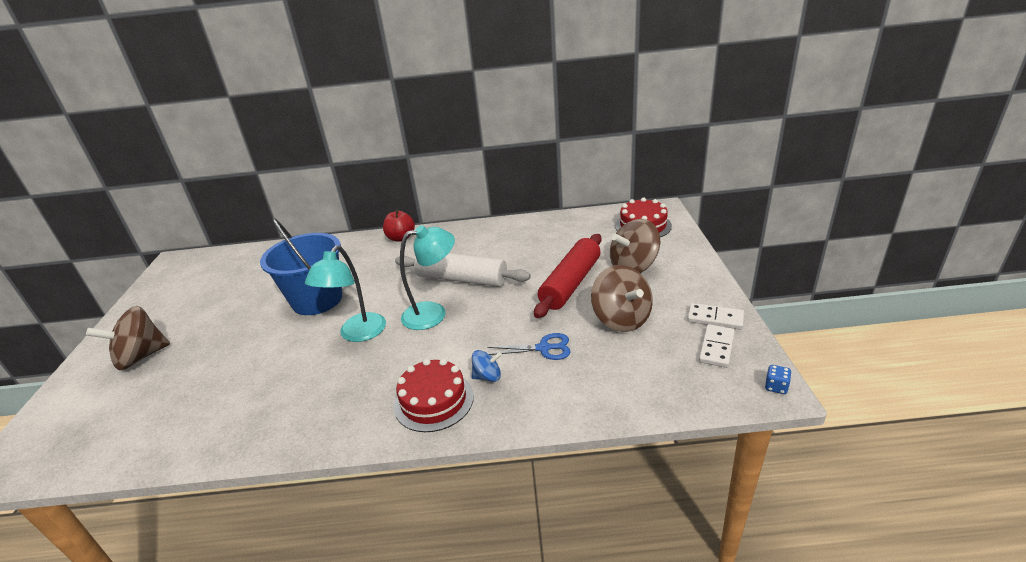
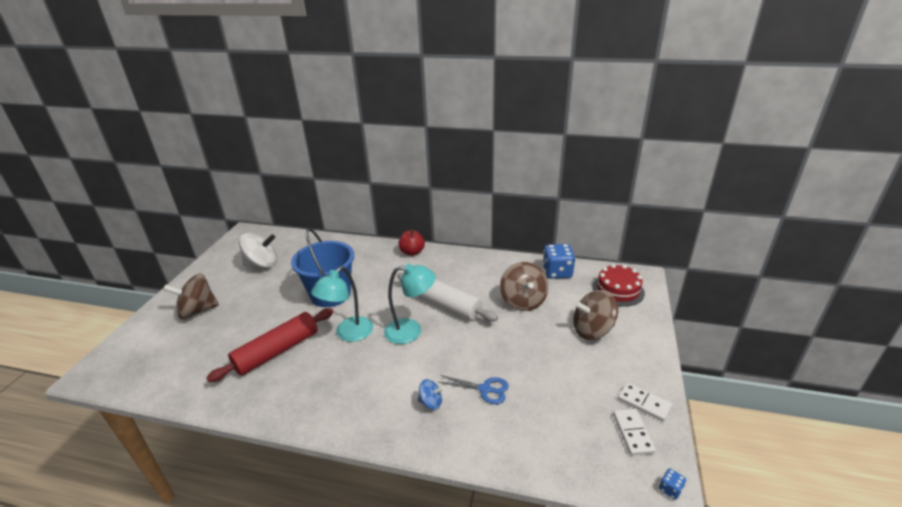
camera: 15 degrees right, 0 degrees up
red cake [394,359,474,432] -> none
red rolling pin [534,234,601,318] -> red rolling pin moved to [206,308,334,382]
brown spinning top [591,265,653,332] -> brown spinning top moved to [500,262,548,311]
white domino [699,324,735,368] -> white domino turned 45 degrees counterclockwise [613,409,656,455]
none -> white spinning top [239,233,277,268]
none -> blue dice [543,244,575,279]

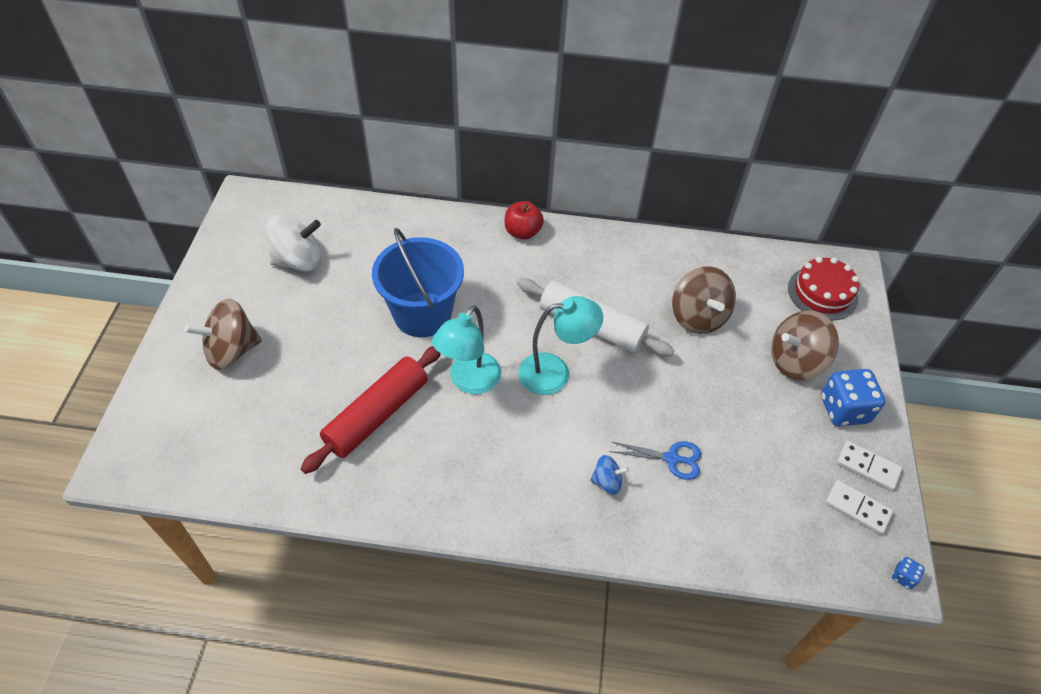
camera: 10 degrees left, 20 degrees up
blue dice [543,244,575,279] -> blue dice moved to [821,369,886,426]
white domino [613,409,656,455] -> white domino turned 45 degrees counterclockwise [825,480,893,535]

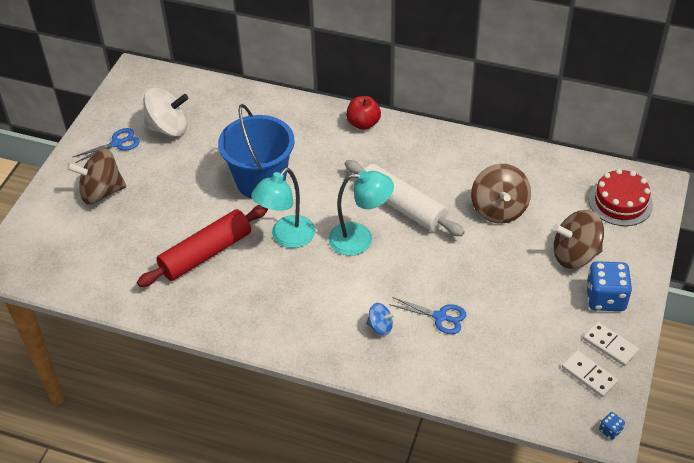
camera: 15 degrees right, 5 degrees down
none -> blue scissors [73,128,140,163]

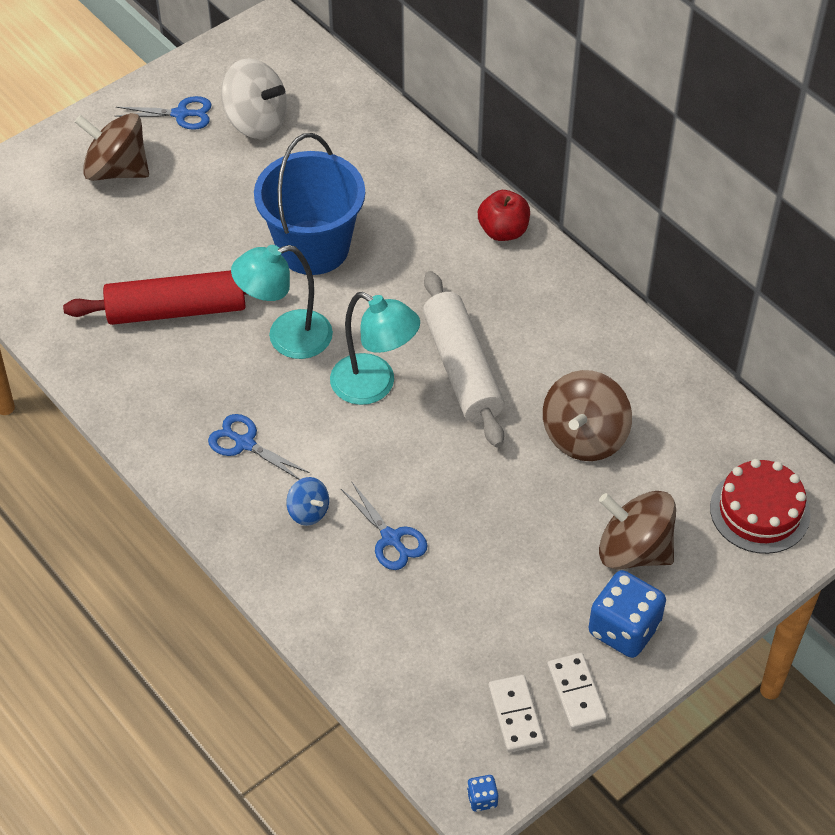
camera: 30 degrees right, 5 degrees up
none -> blue scissors [208,414,310,480]

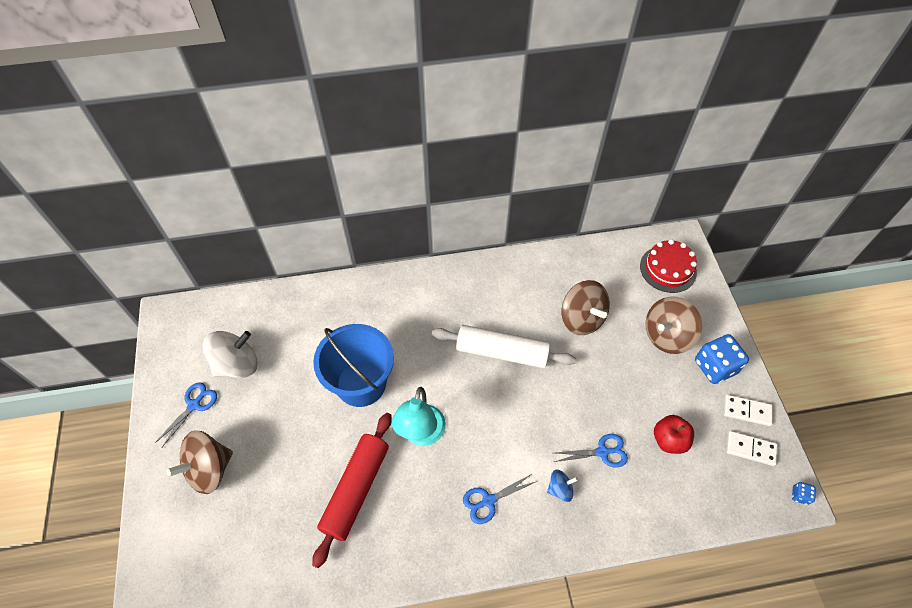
camera: 60 degrees left, 5 degrees up
turquoise lamp [330,292,420,405] -> none
red apple [478,190,530,241] -> red apple moved to [654,415,694,454]

